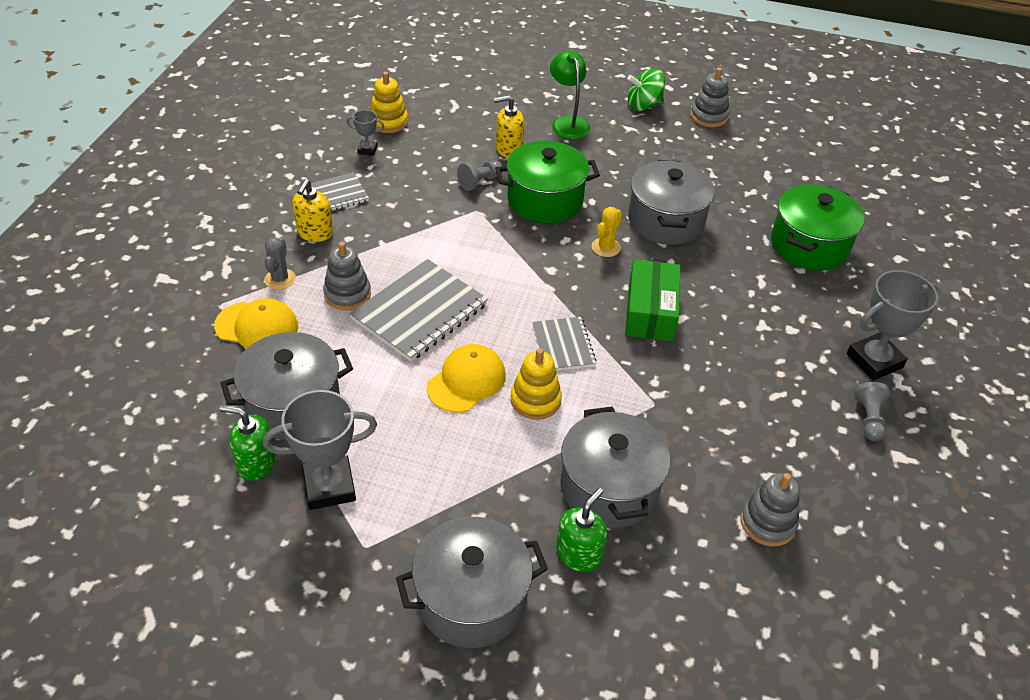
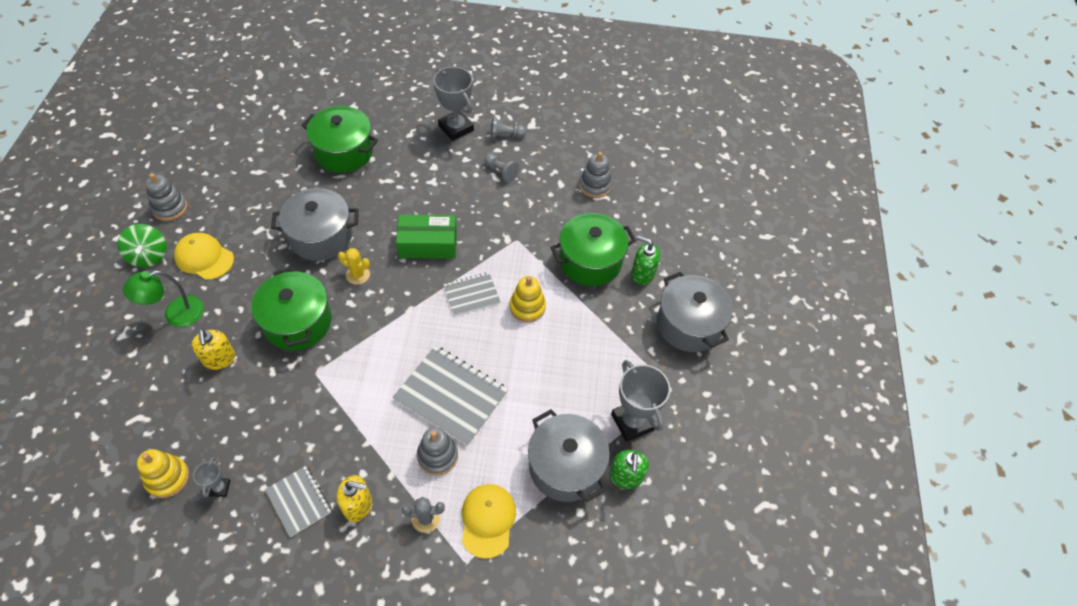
camera: 100 degrees left, 10 degrees up
yellow cap [427,344,506,413] -> yellow cap moved to [174,233,234,280]
grey pawn [457,161,503,191] -> grey pawn moved to [485,154,519,182]
grey pot [560,407,670,528] -> green pot [550,213,636,286]

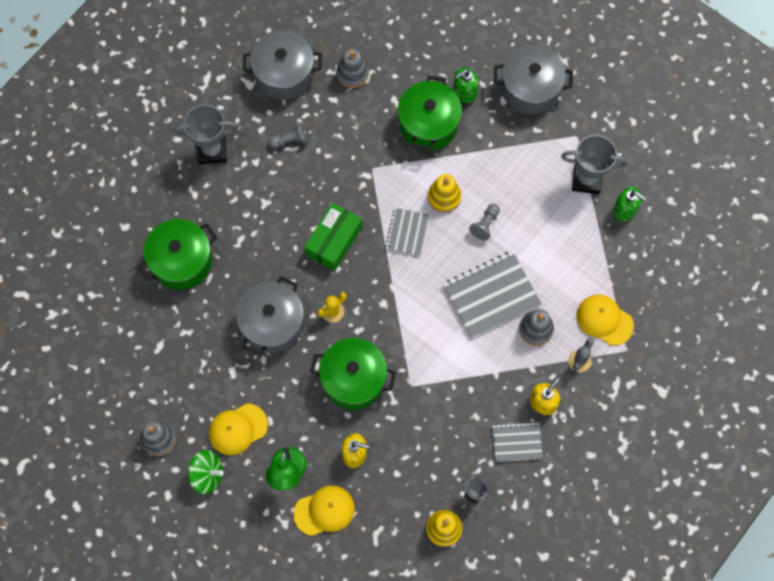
camera: 55 degrees left, 15 degrees up
grey pawn [490,117,526,139] -> grey pawn moved to [469,204,500,241]
grey pot [528,409,610,502] -> grey pot moved to [243,31,322,100]
none -> yellow cap [293,486,355,536]

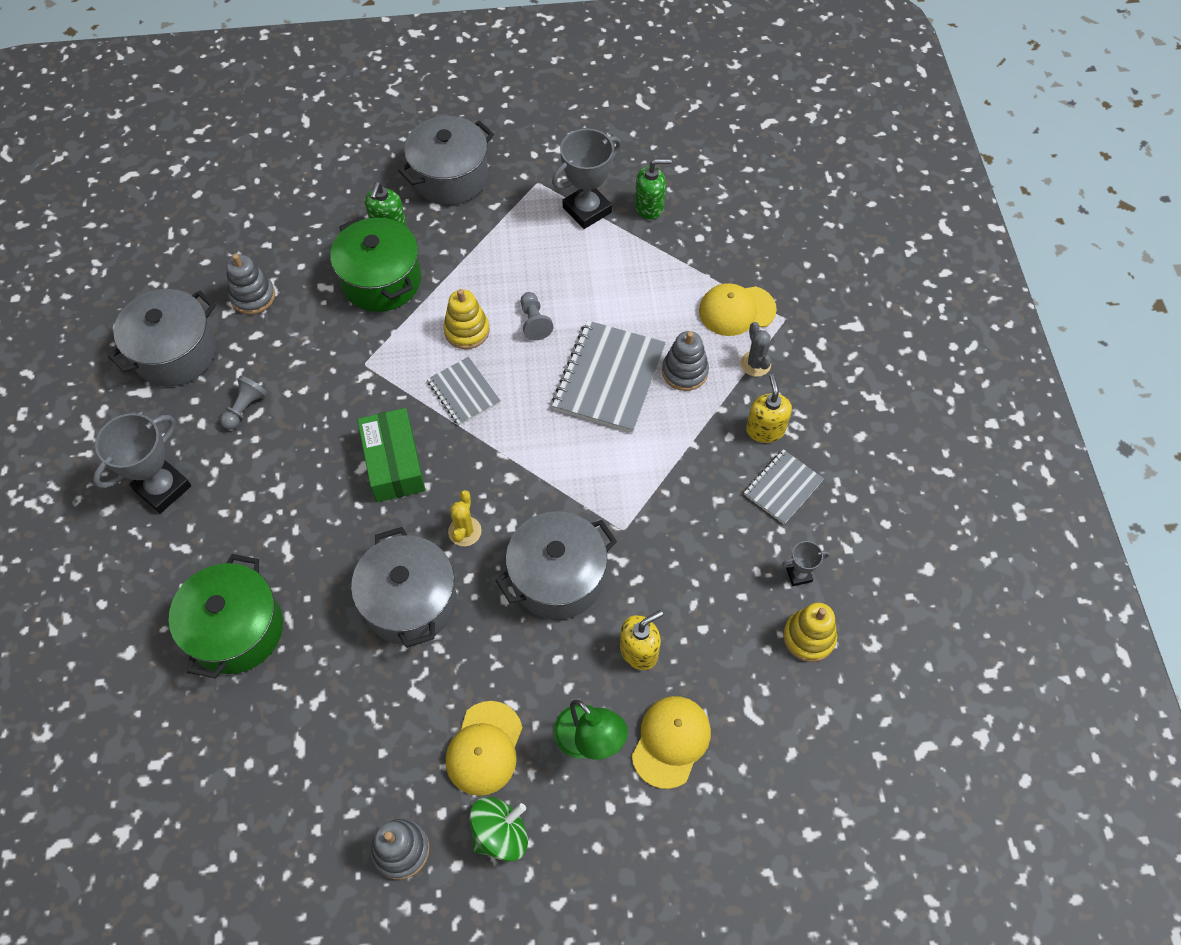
camera: 45 degrees left, 10 degrees down
green pot [310,338,396,410] -> grey pot [495,511,617,620]

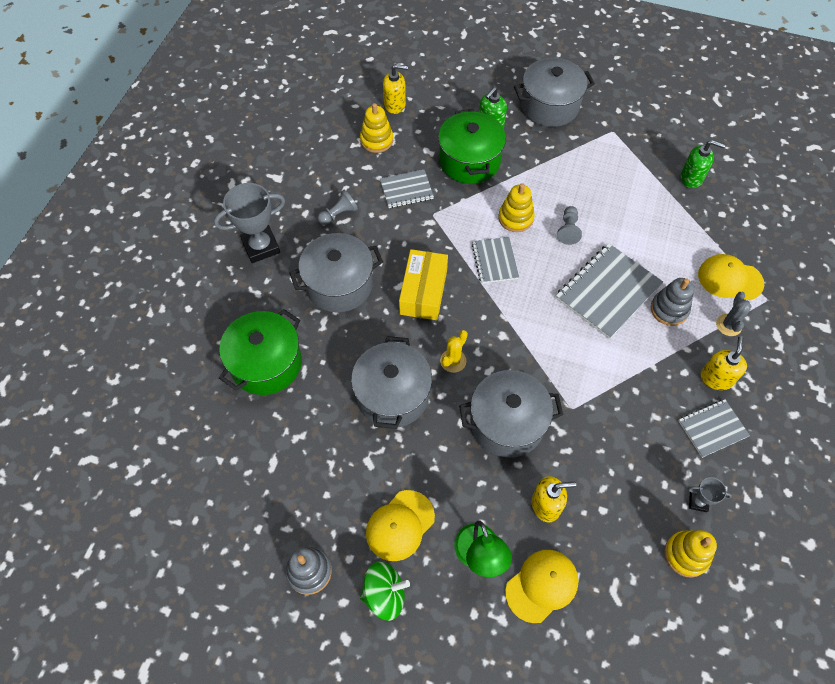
camera: 25 degrees right, 0 degrees up
grey pot [108,289,216,386] -> grey pot moved to [289,233,383,312]
grey stacking toy [226,254,275,314] -> yellow stacking toy [360,103,393,153]
green box [357,408,425,502] -> yellow box [399,249,448,320]
grey trophy [552,129,622,229] -> none
none -> grey notebook [380,170,434,208]
none -> yellow soap dispenser [383,64,408,114]

